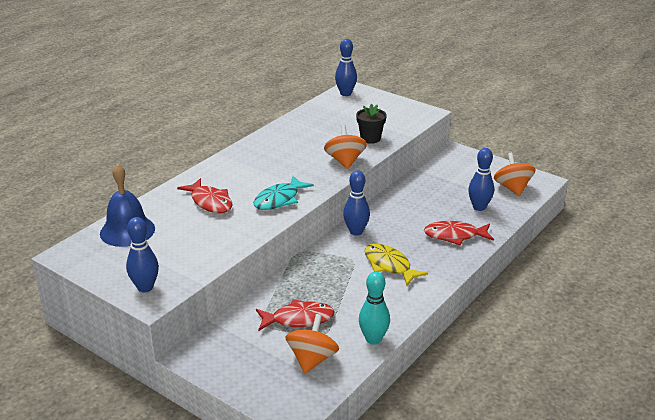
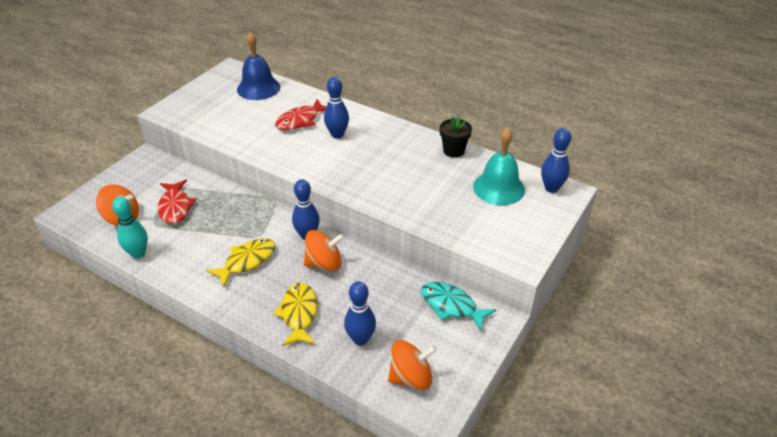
camera: 85 degrees right, 10 degrees up
blue bowling pin [126,217,159,292] -> blue bowling pin moved to [324,77,349,139]
turquoise fish [253,176,314,210] -> turquoise fish moved to [421,282,496,331]
orange spinning top [324,124,367,169] -> orange spinning top moved to [304,230,344,271]
black flower pot [356,104,387,144] -> black flower pot moved to [440,116,472,158]
red fish [424,221,494,245] -> yellow fish [273,283,317,346]
none -> turquoise bell [473,128,525,205]

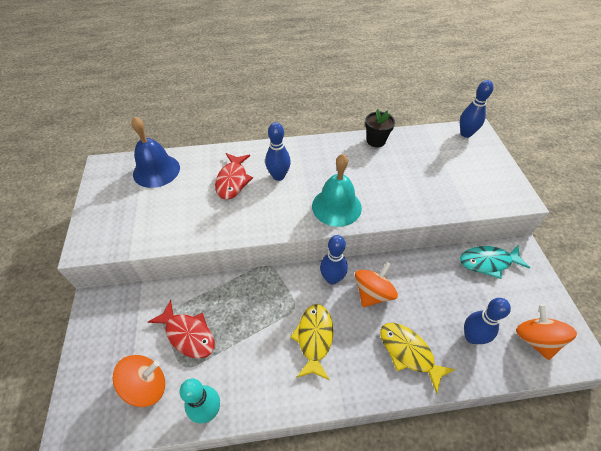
camera: 40 degrees left, 10 degrees up
orange spinning top [388,340,437,390] -> orange spinning top turned 45 degrees counterclockwise [516,304,577,360]
turquoise bell [473,128,525,205] -> turquoise bell moved to [312,154,362,227]

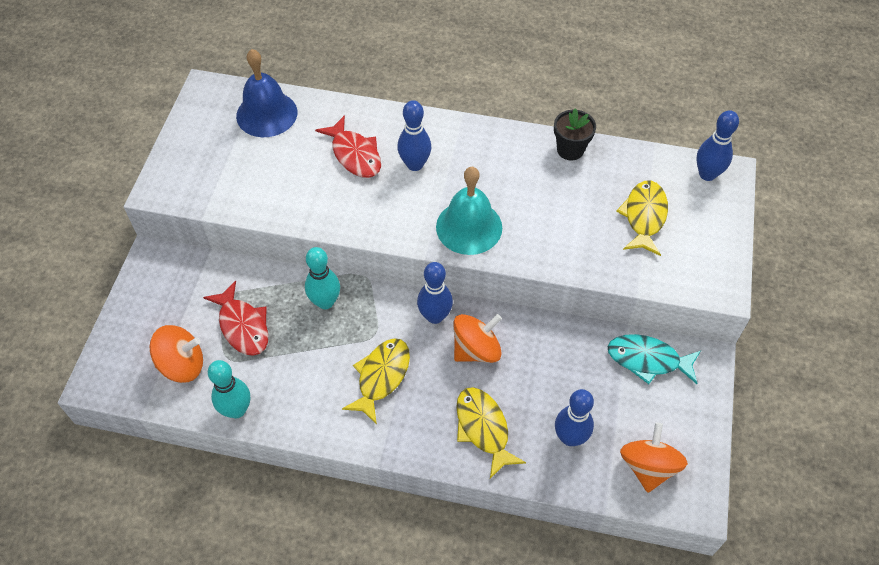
camera: 20 degrees right, 5 degrees up
red fish [215,153,253,200] -> red fish turned 60 degrees counterclockwise [315,115,381,178]
none -> turquoise bowling pin [305,247,340,309]
none -> yellow fish [616,180,668,256]

